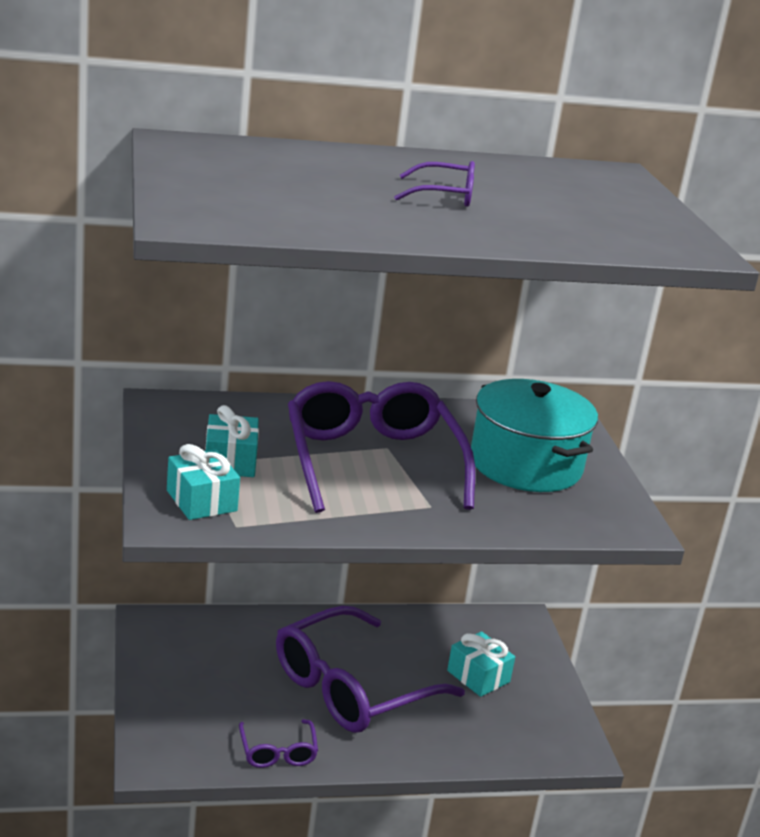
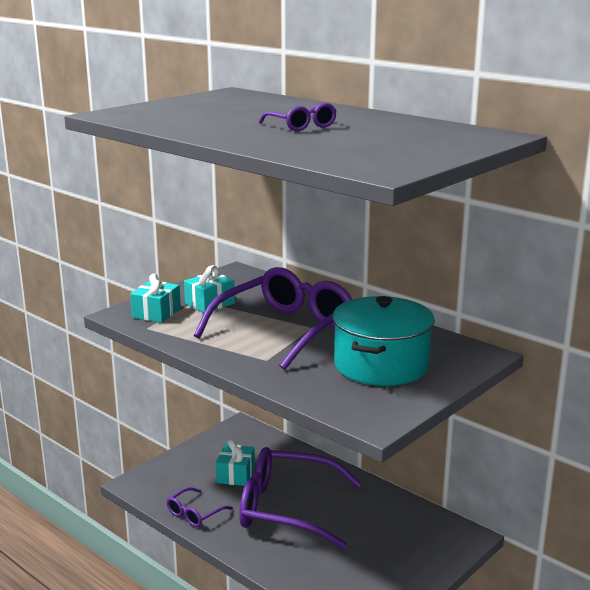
camera: 55 degrees right, 5 degrees down
turquoise gift [447,631,515,697] -> turquoise gift moved to [216,439,255,486]

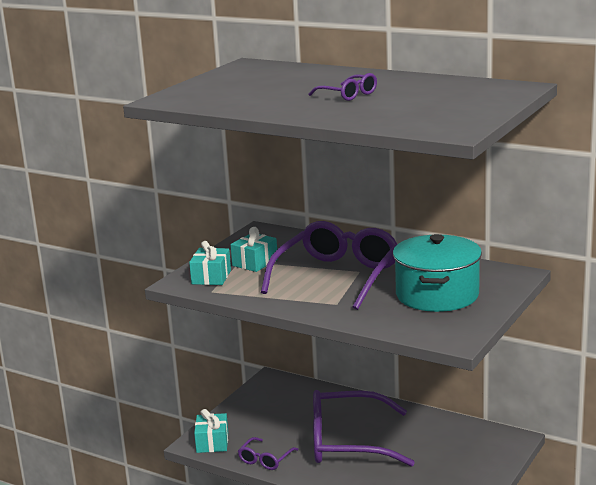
camera: 10 degrees left, 0 degrees up
turquoise gift [216,439,255,486] -> turquoise gift moved to [194,409,228,453]

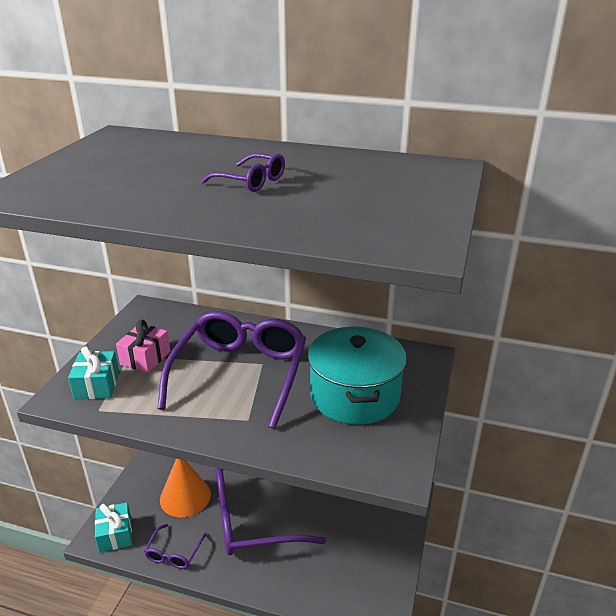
camera: 15 degrees left, 10 degrees up
turquoise gift [230,227,278,272] -> pink gift [116,319,170,373]
none -> orange cone [160,458,211,517]

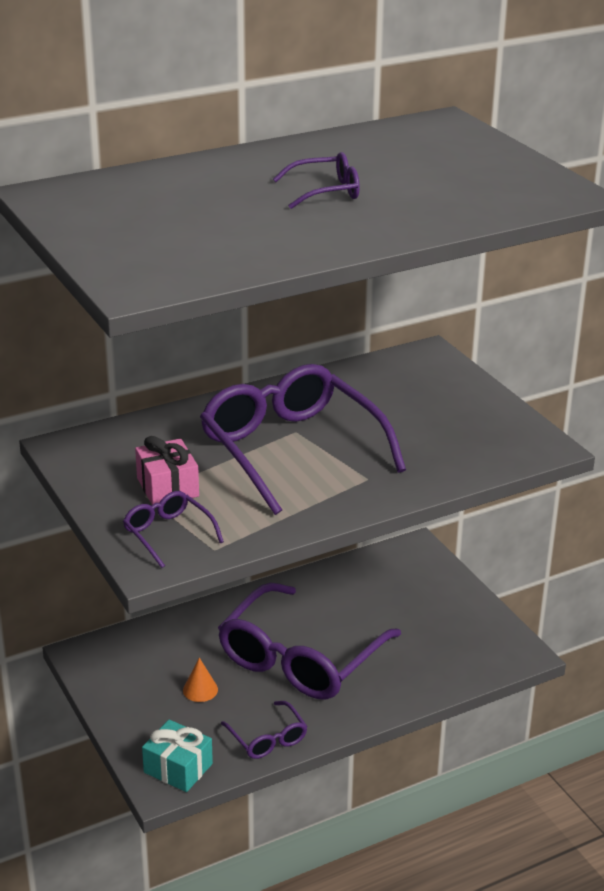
camera: 45 degrees left, 0 degrees up
turquoise gift [68,346,119,399] -> purple glasses [123,491,224,568]
orange cone [160,458,211,517] -> orange cone [183,658,218,702], size x0.47
turquoise pot [308,326,407,425] -> none

